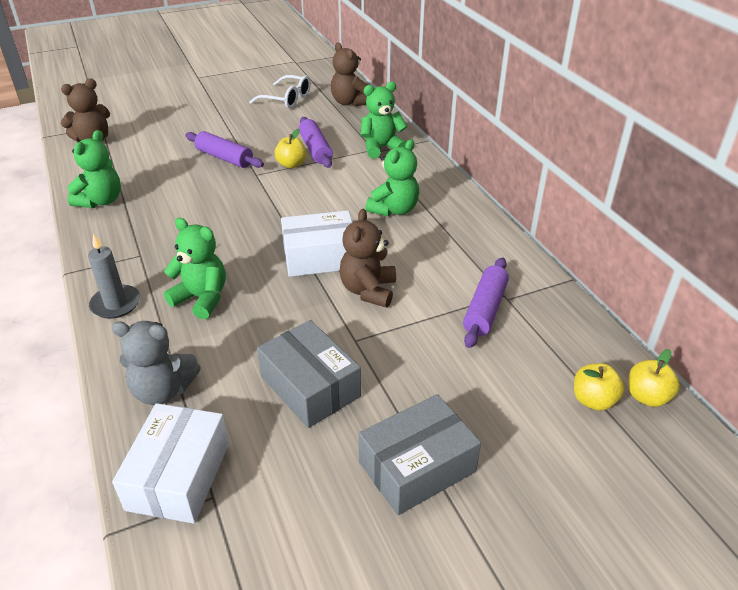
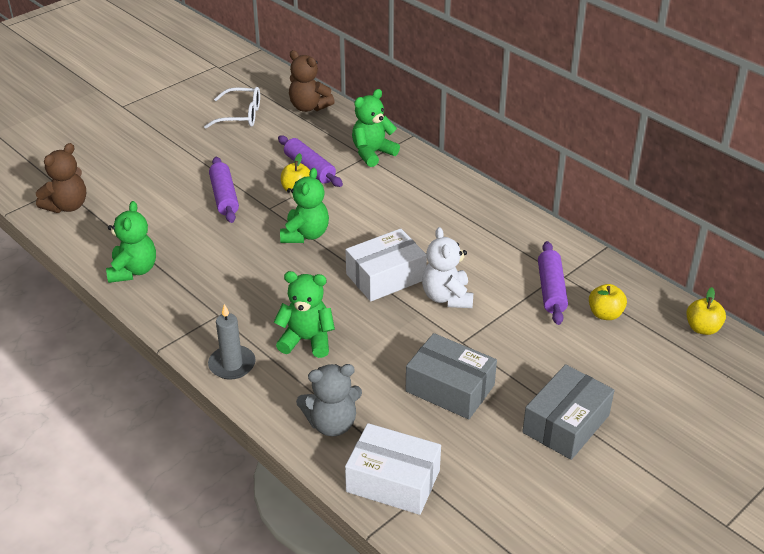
camera: 20 degrees left, 0 degrees up
white box [112,403,229,524] -> white box turned 60 degrees counterclockwise [345,423,441,515]
purple rolling pin [185,131,264,168] -> purple rolling pin turned 60 degrees clockwise [209,157,239,223]
brown teddy bear [340,209,396,308] -> white teddy bear [422,227,473,308]
green teddy bear [365,139,419,216] -> green teddy bear moved to [280,168,329,243]
yellow apple [574,363,625,411] -> yellow apple moved to [589,284,627,320]

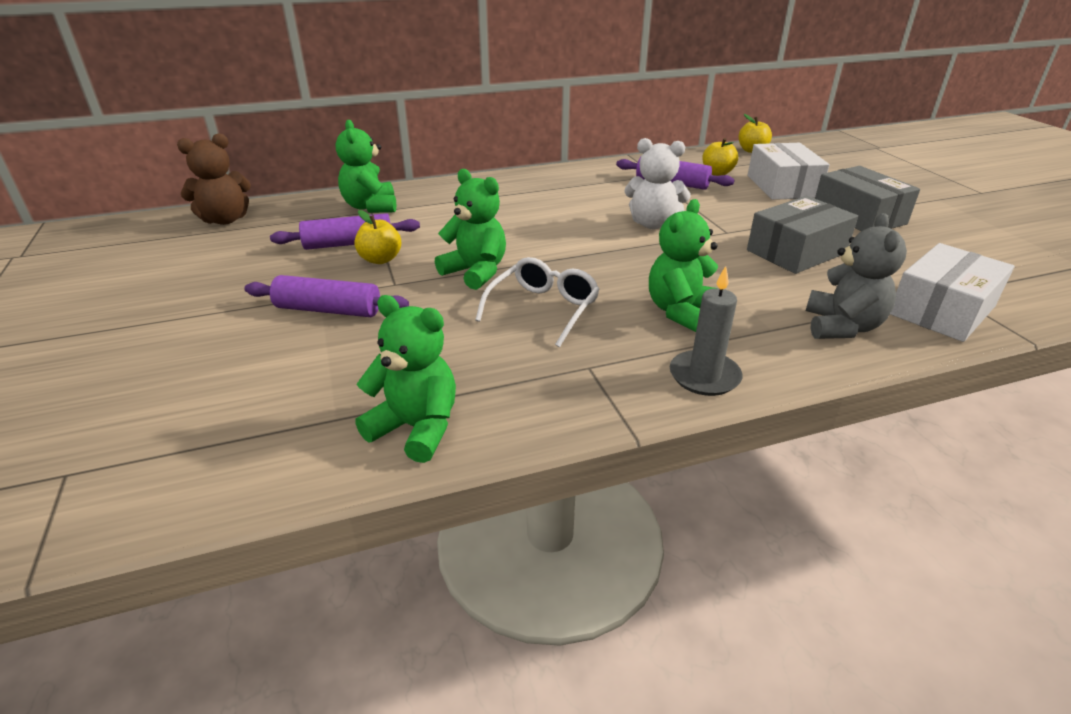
camera: 65 degrees left, 5 degrees down
brown teddy bear [36,143,86,213] -> none
white glasses [204,87,260,129] -> white glasses moved to [475,257,600,347]
white box [346,229,427,302] -> white box moved to [748,143,830,200]

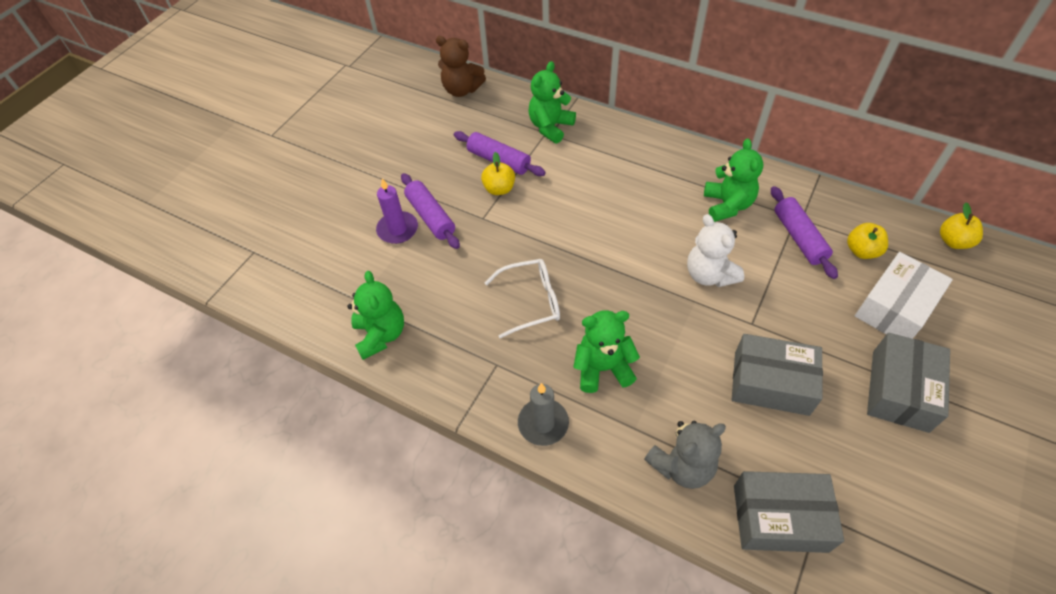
camera: 50 degrees right, 20 degrees up
green teddy bear [435,169,506,290] -> green teddy bear moved to [704,138,763,222]
white box [890,243,1014,342] -> grey box [734,471,844,553]
none -> purple candle [376,178,418,244]

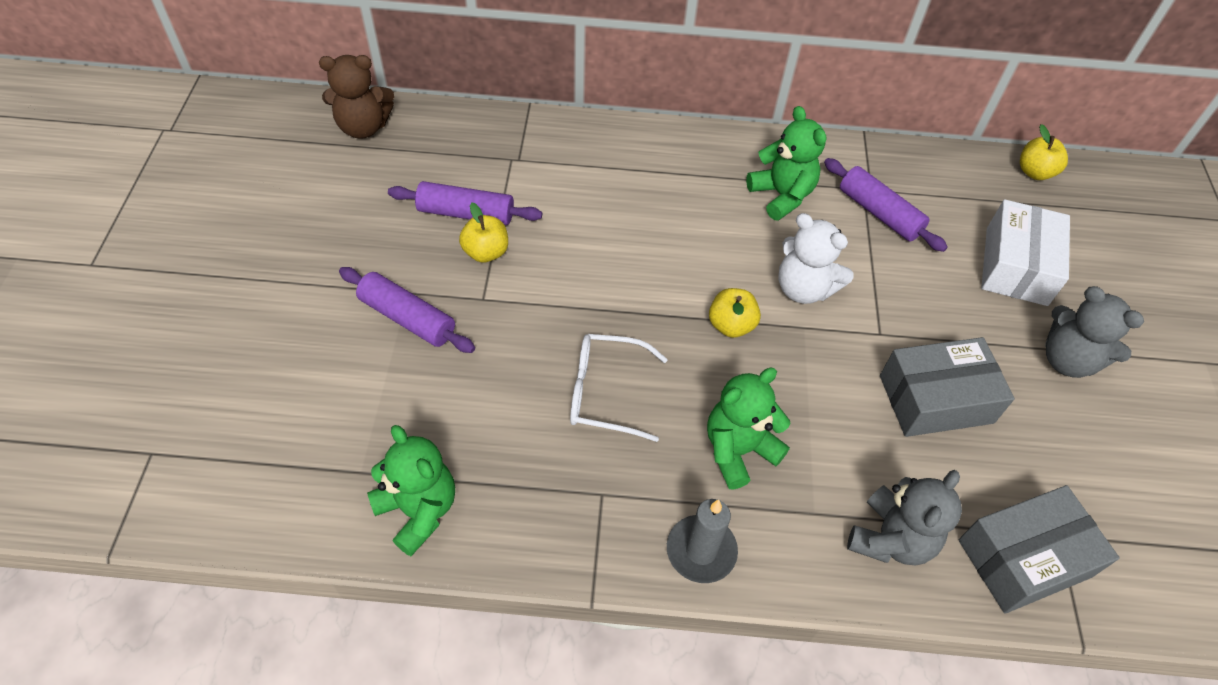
camera: 30 degrees left, 0 degrees up
purple candle [376,178,418,244] -> none
white glasses [485,259,560,338] -> white glasses turned 135 degrees counterclockwise [570,334,668,442]
green teddy bear [528,61,576,144] -> none
yellow apple [847,223,888,259] -> yellow apple moved to [709,288,761,338]
grey box [867,333,950,433] -> grey teddy bear [1045,286,1144,378]

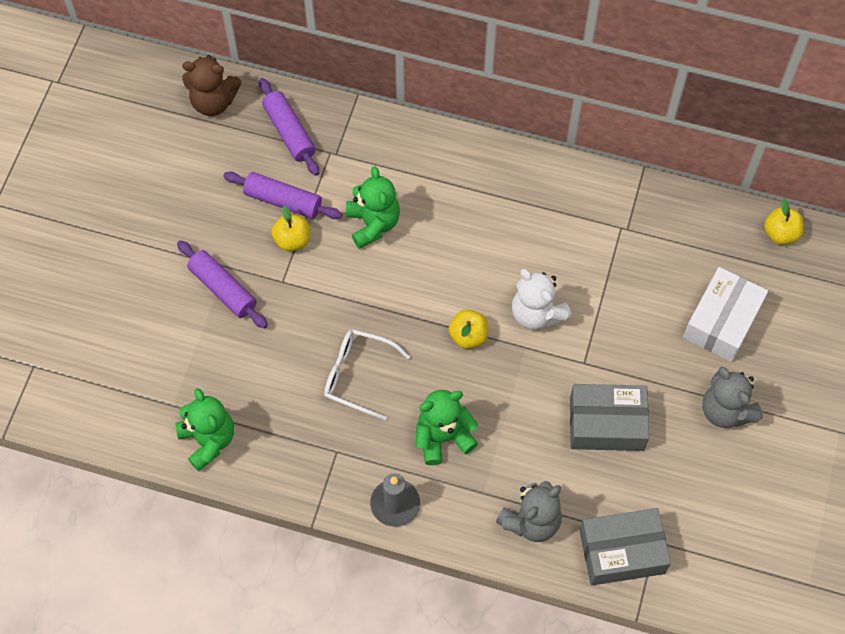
camera: 15 degrees right, 10 degrees up
green teddy bear [746,106,827,221] -> green teddy bear moved to [346,166,400,249]
purple rolling pin [824,158,947,252] -> purple rolling pin moved to [259,78,319,176]

